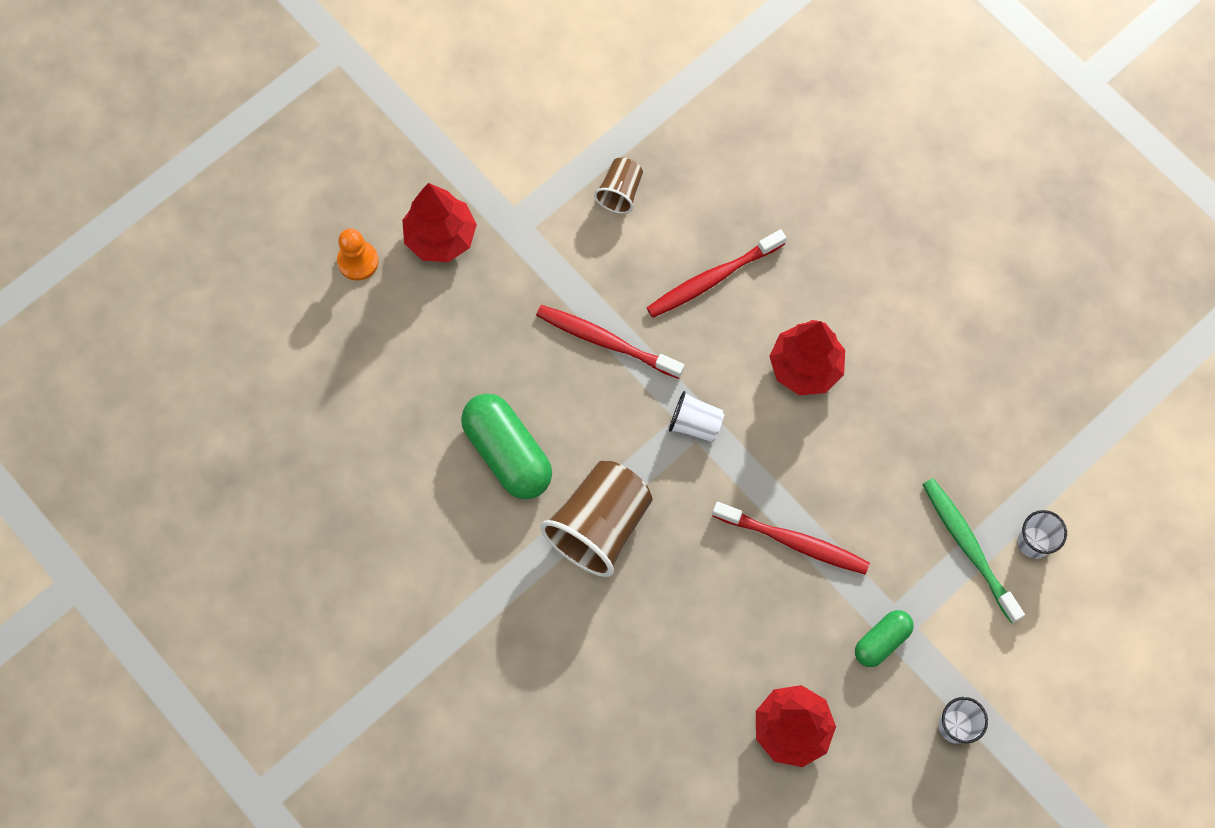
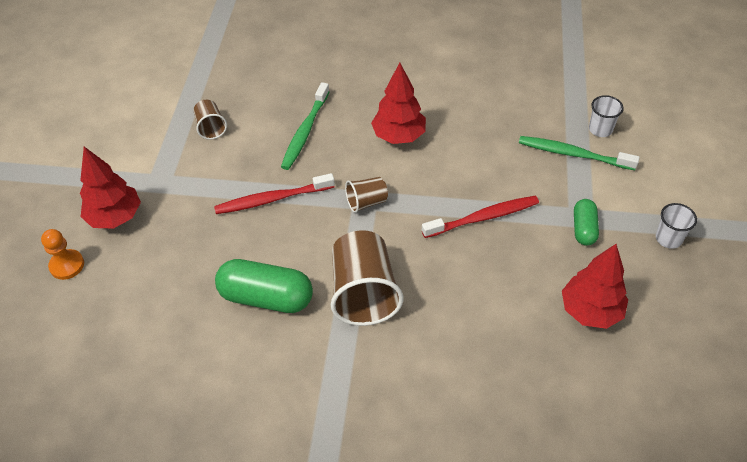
camera: 40 degrees left, 20 degrees down
red toothbrush [647,229,786,318] -> green toothbrush [281,82,330,170]
white cup [669,391,724,442] -> brown cup [345,177,388,213]

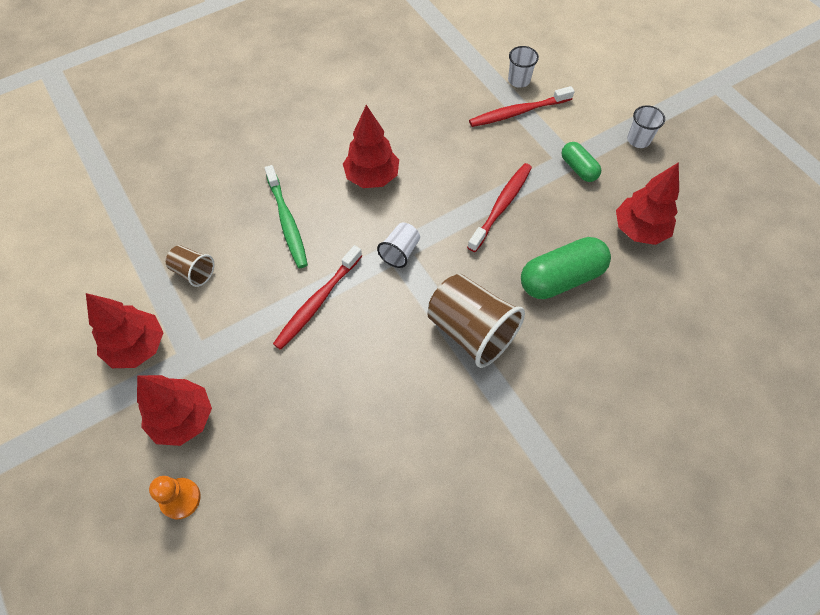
camera: 40 degrees left, 10 degrees up
green capsule [215,259,313,313] -> green capsule moved to [521,237,611,299]
brown cup [345,177,388,213] -> white cup [377,223,420,268]
green toothbrush [519,136,640,170] -> red toothbrush [469,86,575,127]
none -> red tree [86,293,163,368]

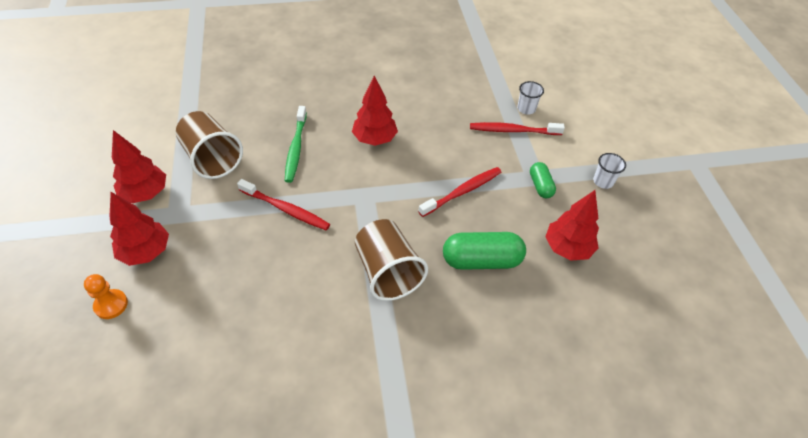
camera: 20 degrees right, 10 degrees down
brown cup [166,245,214,287] -> brown cup [176,111,243,179], size x1.95
red toothbrush [273,245,362,350] -> red toothbrush turned 120 degrees counterclockwise [237,179,330,230]
white cup [377,223,420,268] -> none

